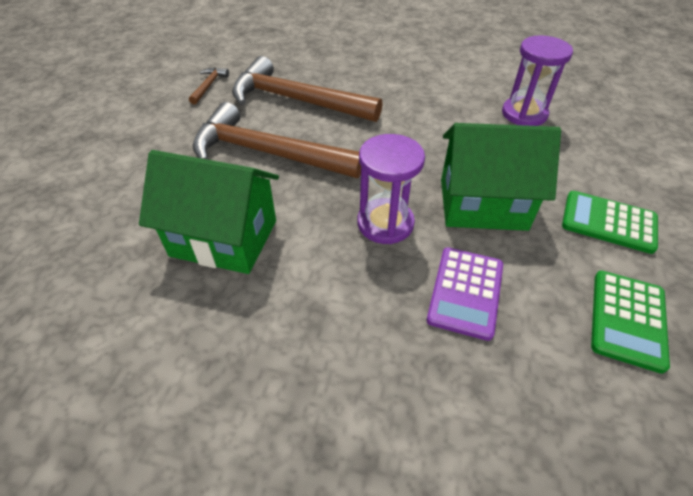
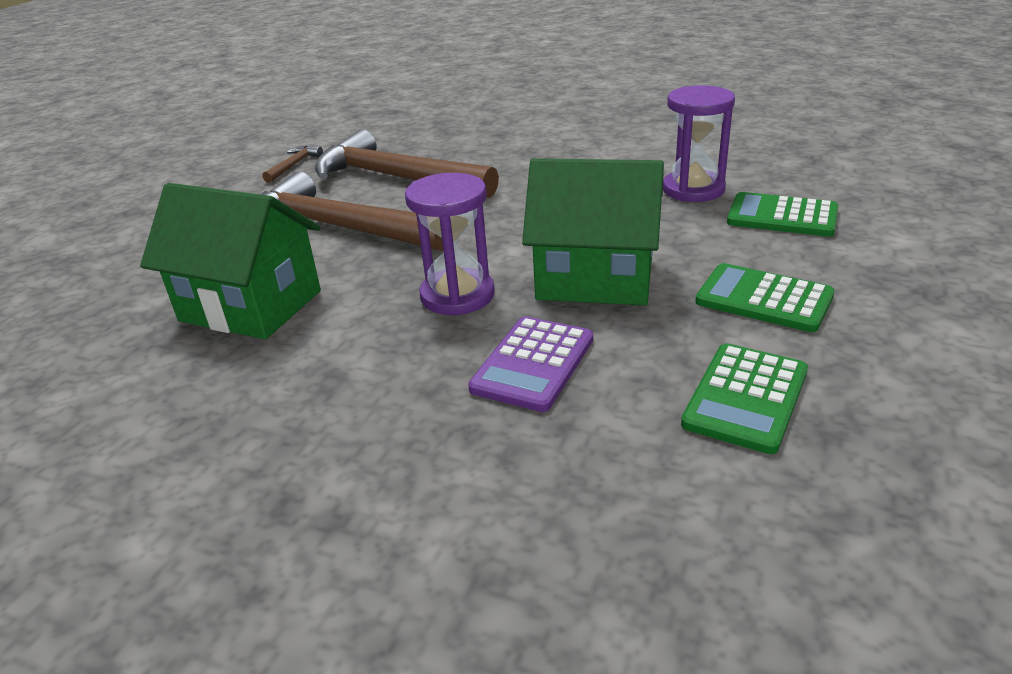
camera: 10 degrees right, 15 degrees down
none -> green calculator [727,192,838,237]

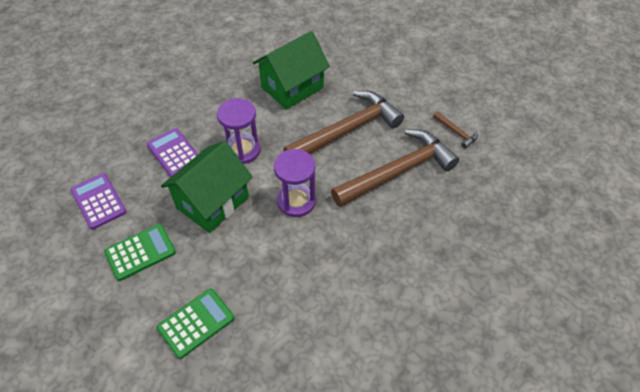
camera: 115 degrees right, 20 degrees up
purple hourglass [663,85,735,202] -> purple hourglass moved to [274,149,316,217]
green calculator [681,343,808,454] -> purple calculator [70,173,127,230]

